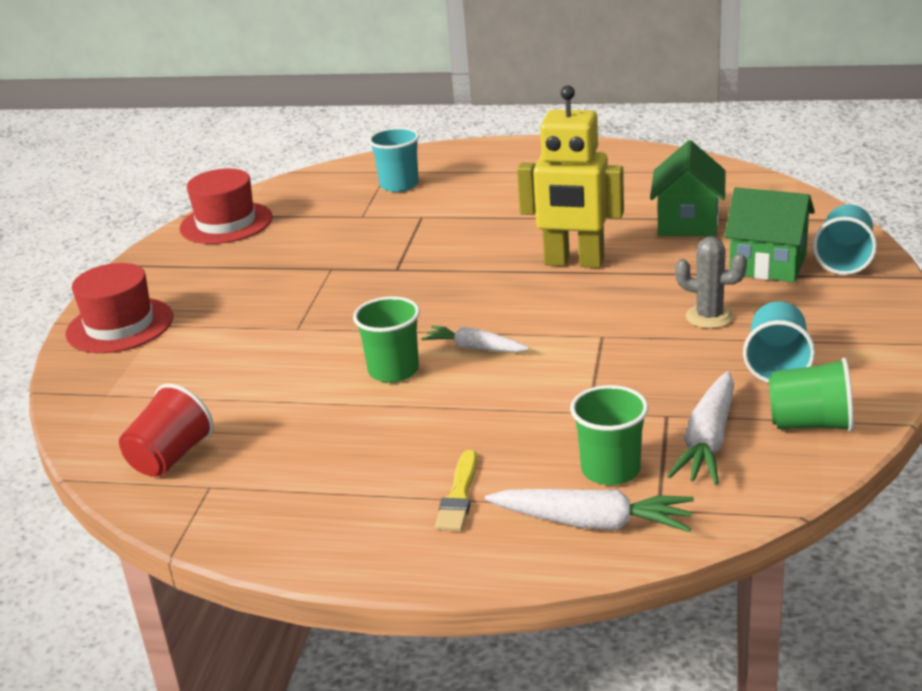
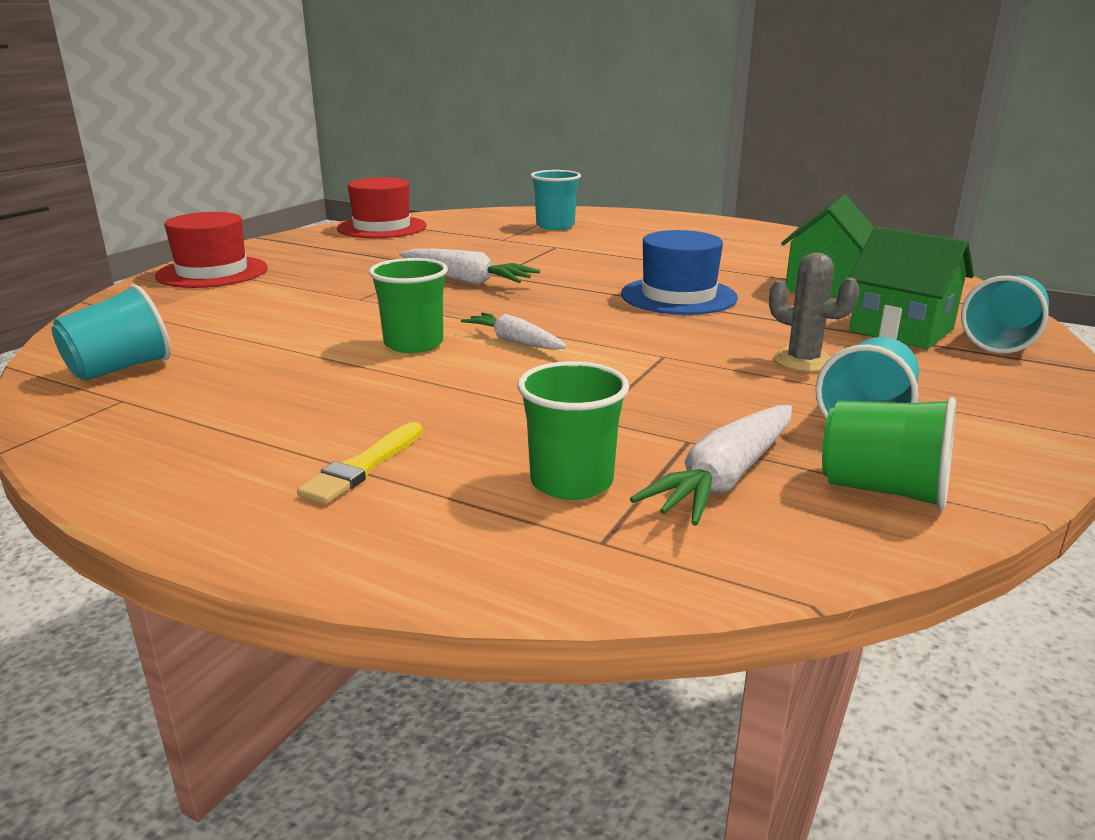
camera: 15 degrees right, 5 degrees down
red cup [119,384,214,477] -> turquoise cup [51,284,171,381]
white carrot [485,489,694,532] -> white carrot moved to [399,249,540,285]
yellow robot [517,85,624,268] -> blue hat [621,230,738,315]

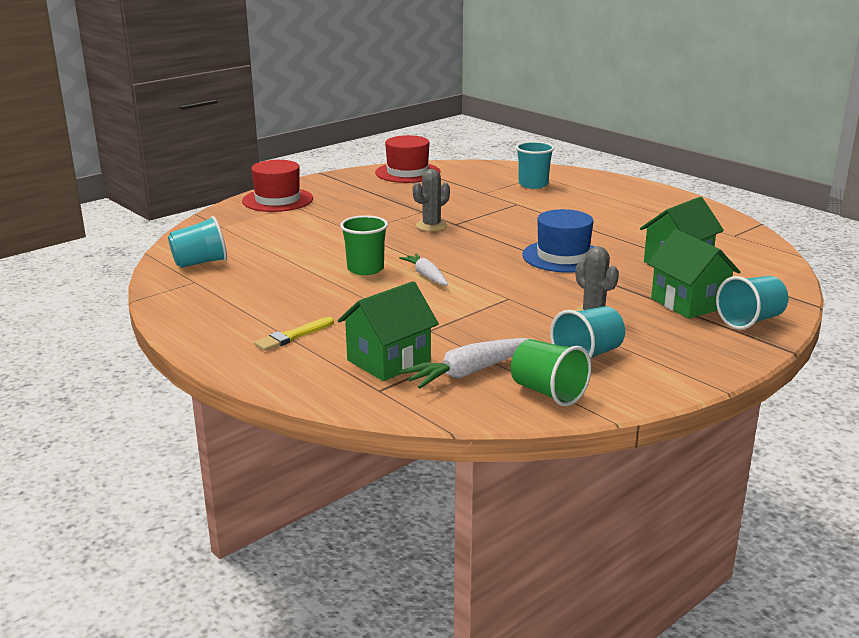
camera: 20 degrees right, 0 degrees up
white carrot [399,249,540,285] -> grey cactus [412,169,450,231]
green cup [517,361,629,500] -> green house [338,281,439,381]

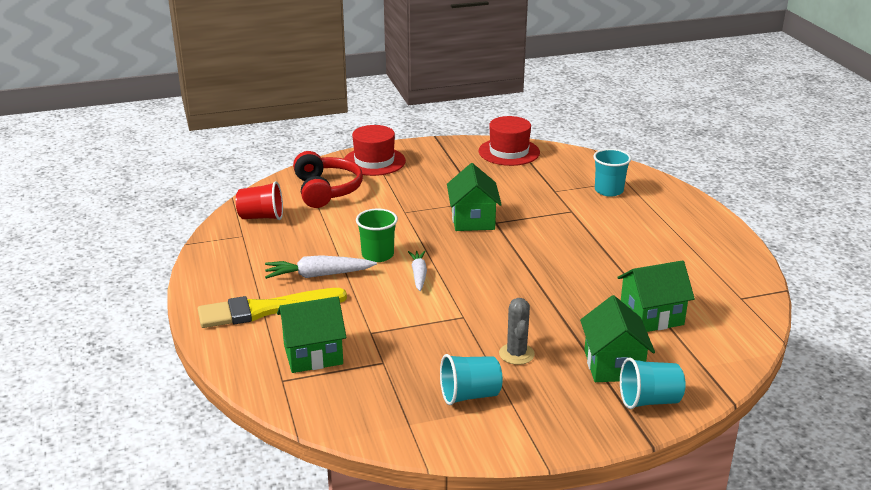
camera: 25 degrees right, 5 degrees up
turquoise cup [168,216,227,268] -> red cup [236,181,283,220]
yellow brush [254,317,334,351] -> yellow brush [198,288,347,328], size x1.99
white carrot [399,338,535,389] -> white carrot moved to [265,255,377,279]
grey cactus [412,169,450,231] -> green house [447,163,502,231]
green cup [511,339,592,406] -> none
blue hat [522,209,594,273] -> none
none -> red headphones [293,151,363,208]

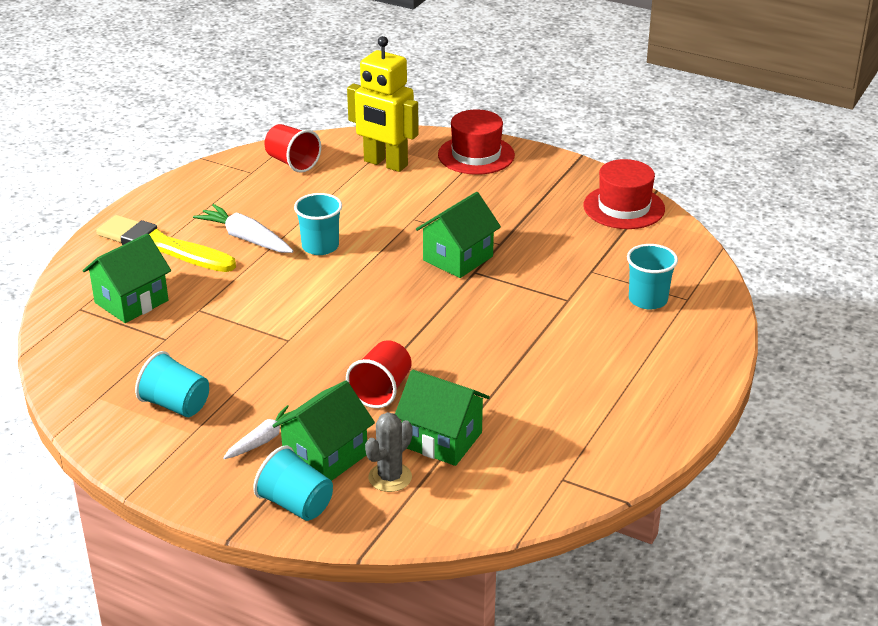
camera: 45 degrees right, 5 degrees up
green house [277,296,347,373] -> green house turned 75 degrees counterclockwise [82,233,171,323]
red headphones [293,151,363,208] -> yellow robot [347,36,419,172]
green cup [356,209,398,262] -> turquoise cup [294,193,342,255]
white carrot [408,251,427,291] -> white carrot moved to [223,405,294,459]
grey cactus [499,298,535,365] -> grey cactus moved to [365,412,413,492]
none -> red cup [346,340,412,408]

